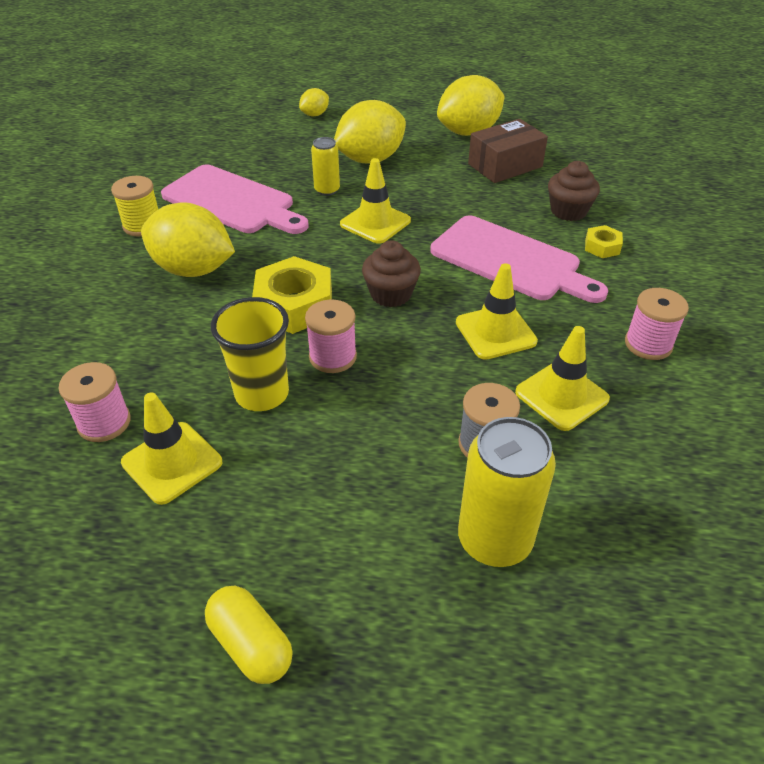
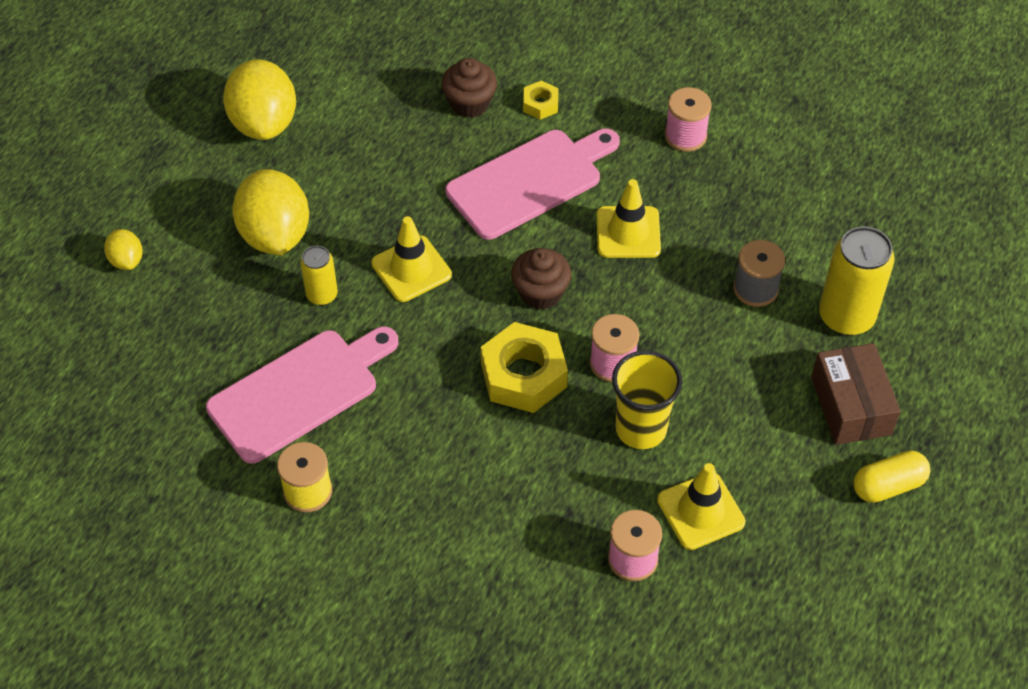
camera: 70 degrees left, 10 degrees up
yellow lemon [141,202,235,277] -> none
brown box [468,119,548,183] -> brown box moved to [811,343,901,445]
yellow traffic cone [515,326,610,431] -> none

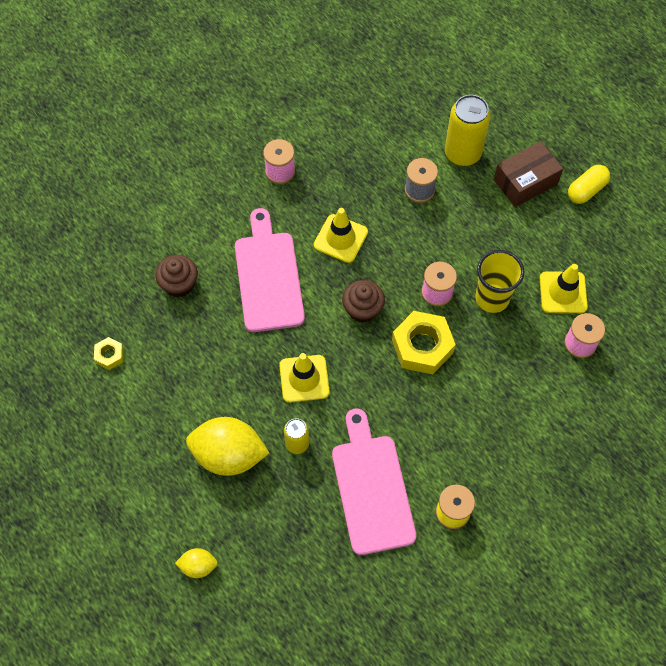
camera: 65 degrees left, 10 degrees up
yellow lemon [223,59,296,140] -> none
yellow nut [523,80,559,120] -> yellow nut moved to [94,337,124,370]
brown box [811,343,901,445] -> brown box turned 45 degrees counterclockwise [494,141,563,207]
yellow capsule [854,451,930,503] -> yellow capsule turned 45 degrees clockwise [568,165,610,204]

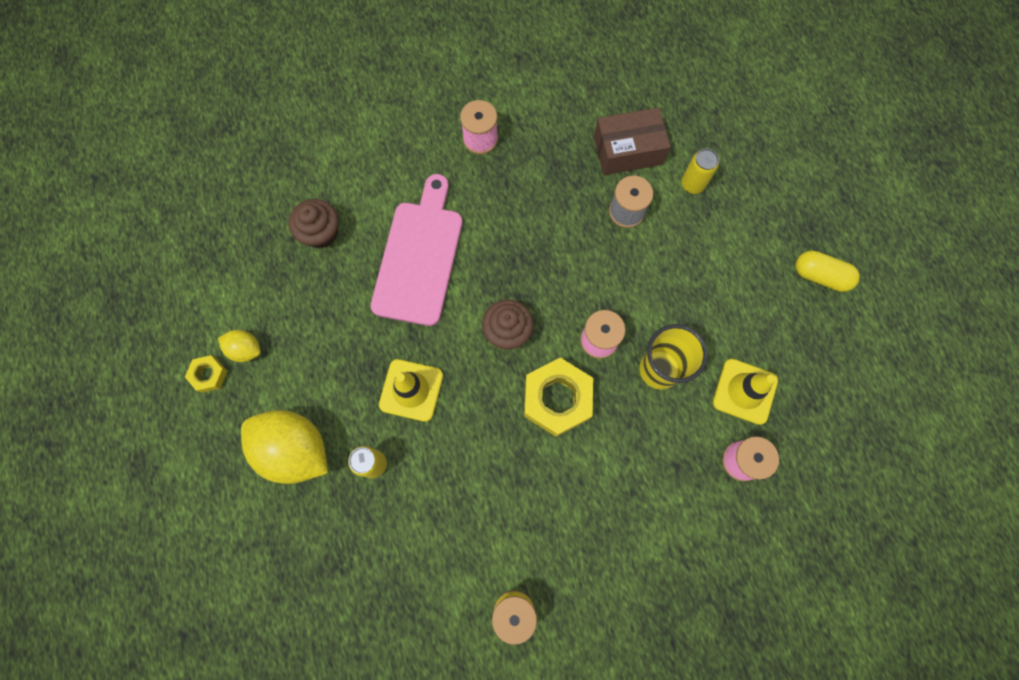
camera: 20 degrees right, 10 degrees up
yellow nut [94,337,124,370] -> yellow nut moved to [185,355,228,393]
yellow lemon [175,548,218,578] -> yellow lemon moved to [218,330,261,362]
yellow traffic cone [314,208,368,263] -> none
pink cutting board [332,409,416,555] -> none
yellow can [445,95,491,166] -> yellow can [681,149,719,194], size x0.56
brown box [494,141,563,207] -> brown box moved to [594,107,671,175]
yellow capsule [568,165,610,204] -> yellow capsule turned 45 degrees clockwise [795,251,860,292]

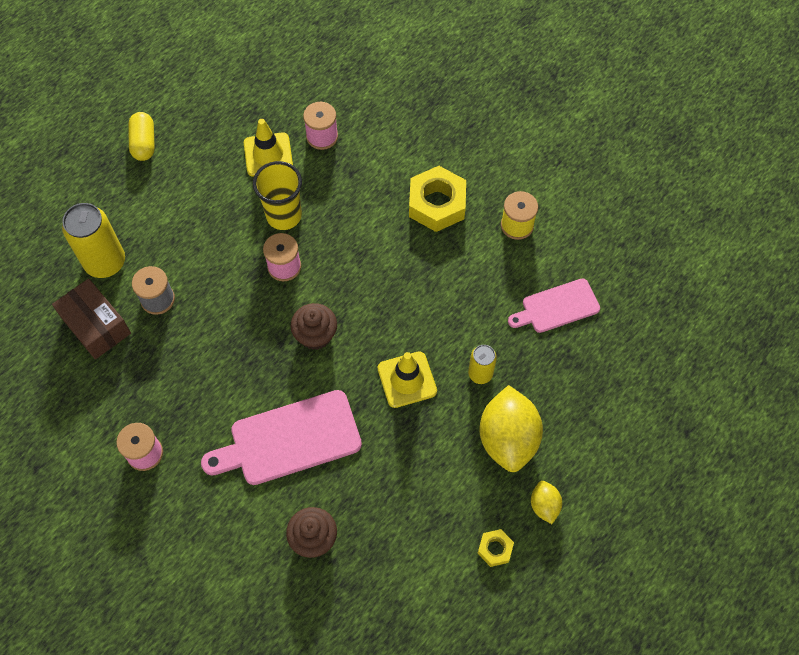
camera: 120 degrees left, 10 degrees down
yellow lemon [218,330,261,362] -> yellow lemon moved to [531,481,562,524]
yellow nut [524,358,593,437] -> yellow nut moved to [409,166,466,232]
yellow can [681,149,719,194] -> yellow can [62,203,125,278], size x1.79
none -> pink cutting board [508,278,600,333]

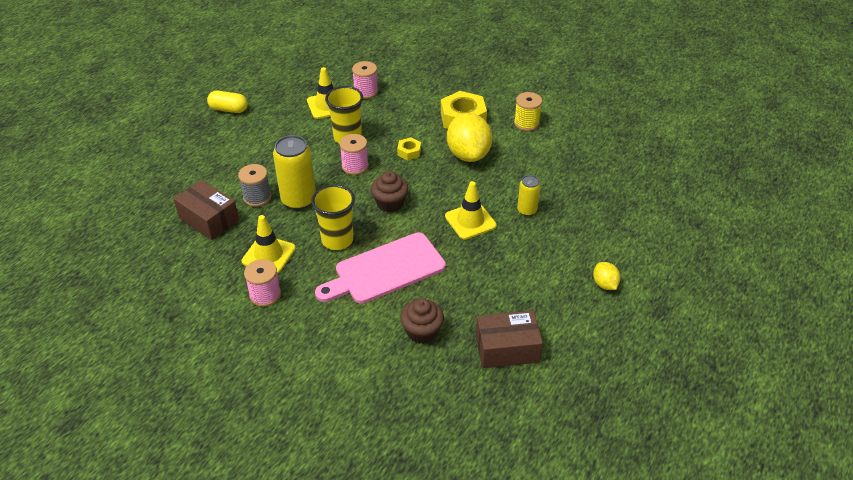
camera: 10 degrees left, 20 degrees down
yellow can [62,203,125,278] -> yellow can moved to [273,135,316,210]
yellow capsule [128,112,155,161] -> yellow capsule turned 60 degrees counterclockwise [207,91,248,113]
yellow nut [477,529,514,567] -> yellow nut moved to [397,137,421,160]
yellow lemon [479,385,543,472] -> yellow lemon moved to [447,113,492,162]
pink cutting board [508,278,600,333] -> none
none -> yellow traffic cone [242,215,296,274]
none -> yellow cup [311,185,355,250]
none -> brown box [476,310,543,368]

